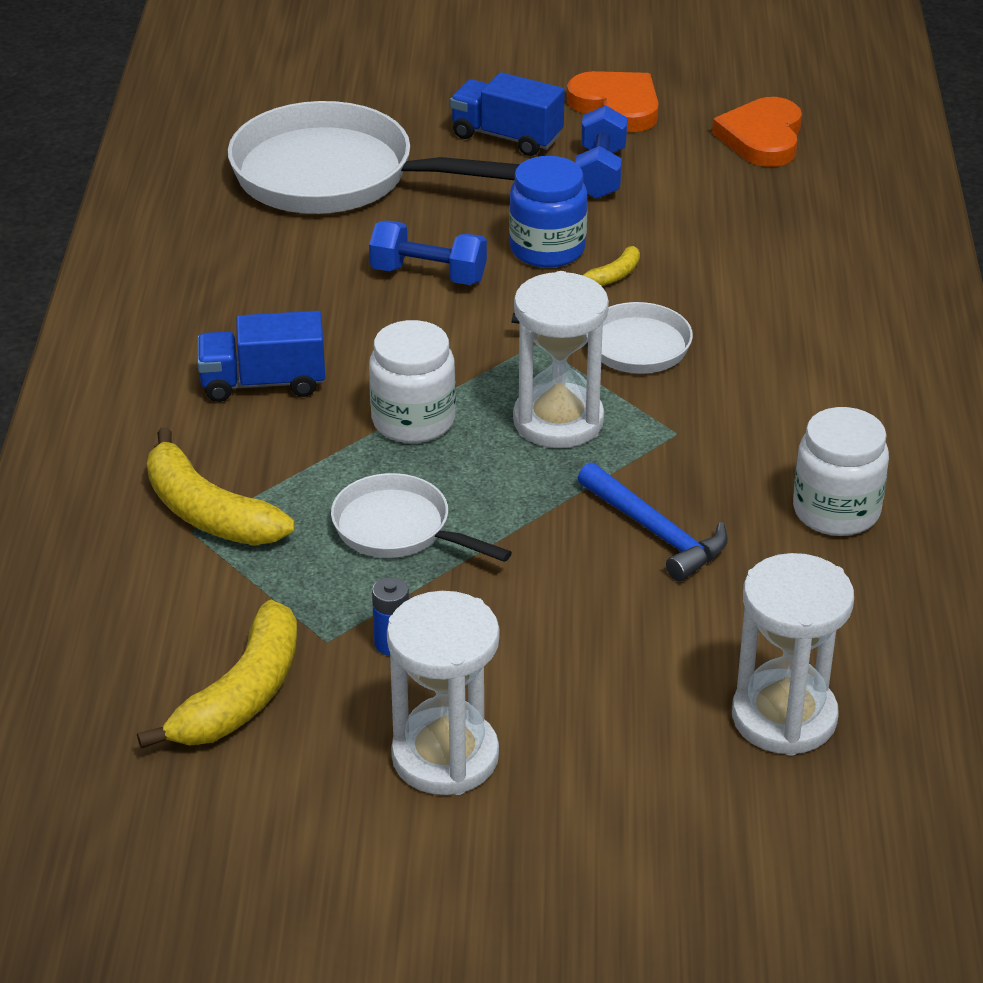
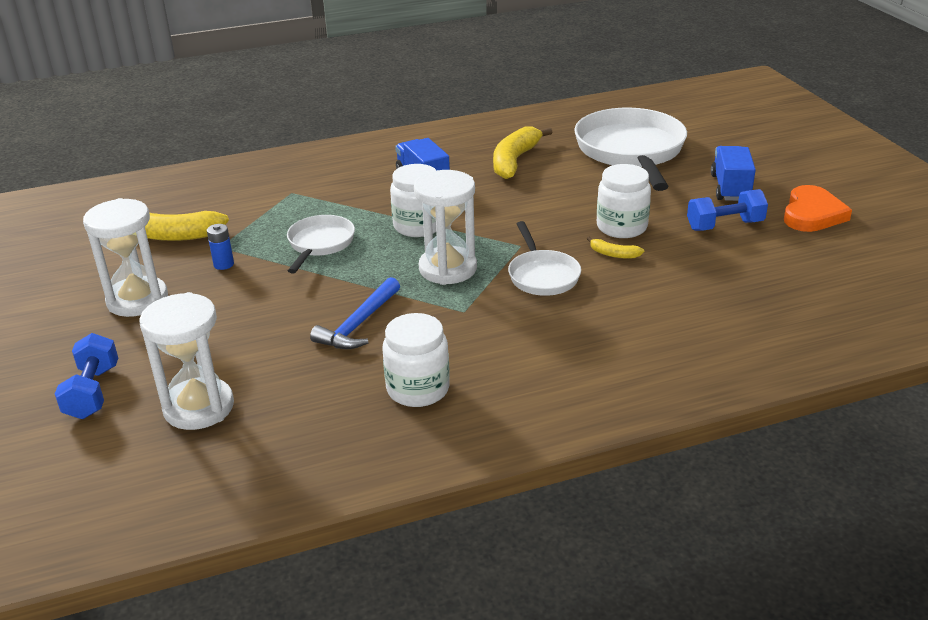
camera: 70 degrees right, 5 degrees down
yellow banana [147,427,295,545] -> yellow banana moved to [493,126,552,179]
blue dumbbell [369,220,487,285] -> blue dumbbell moved to [55,333,118,419]
blue jar [509,156,587,268] -> white jar [597,164,651,238]
orange heart [712,97,802,167] -> none

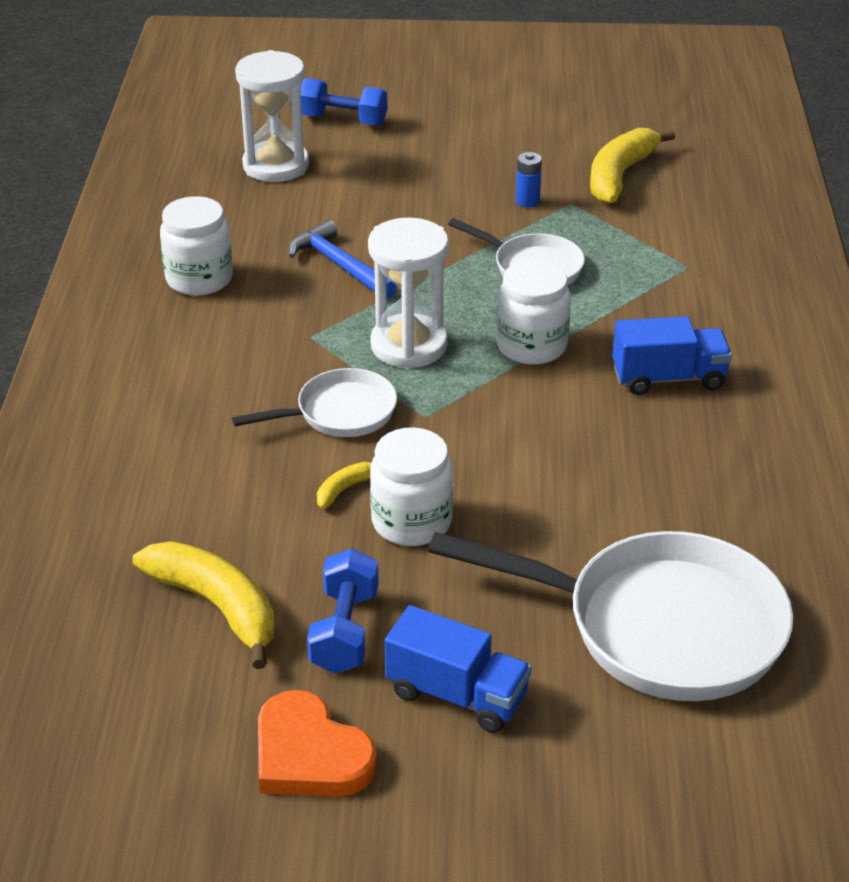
camera: 110 degrees right, 5 degrees up
white hourglass [83,198,168,317] -> none
yellow banana [493,126,552,179] -> yellow banana moved to [132,541,275,669]
white pan [508,221,581,296] -> white pan turned 150 degrees clockwise [232,368,397,437]

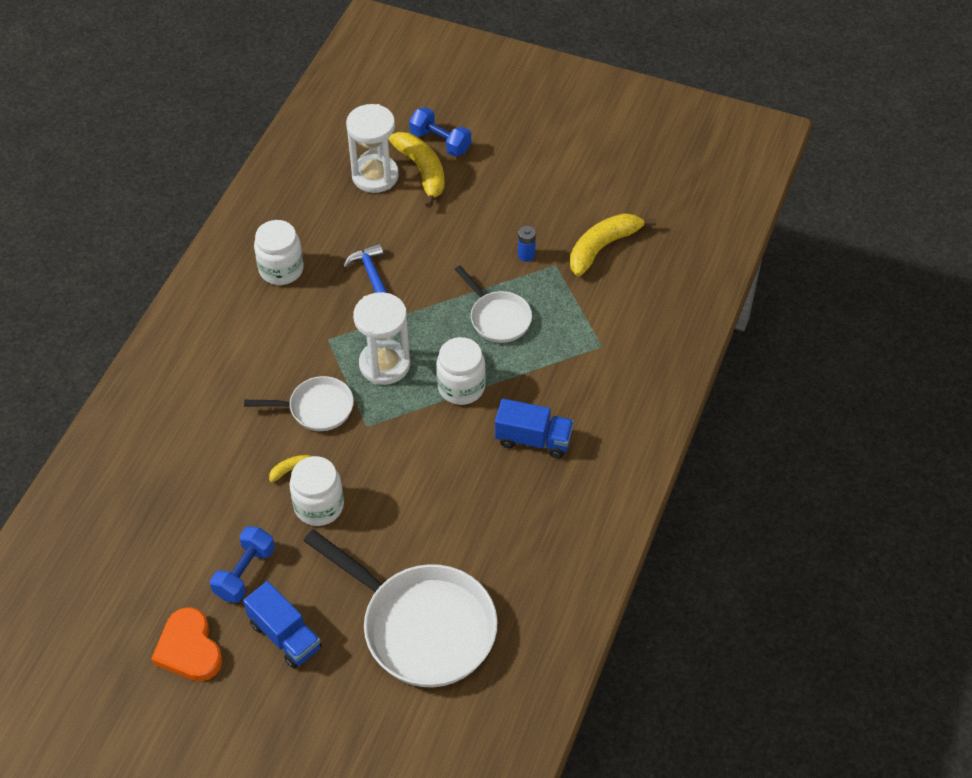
camera: 20 degrees right, 15 degrees up
yellow banana [132,541,275,669] -> yellow banana moved to [388,132,445,208]

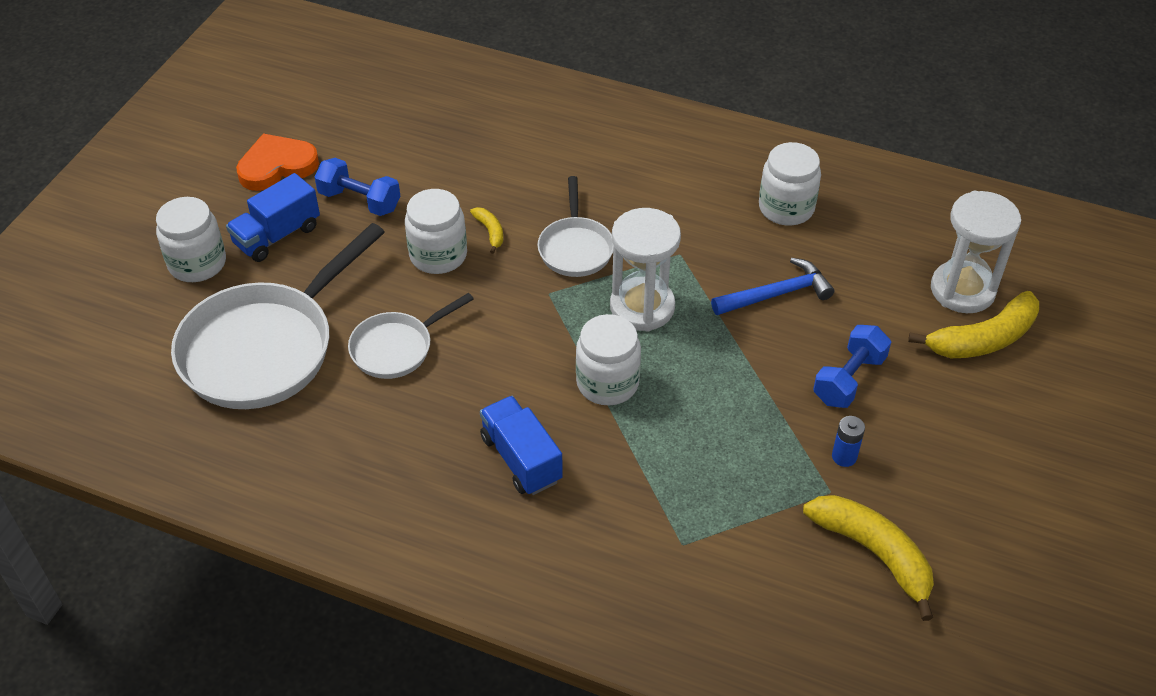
camera: 90 degrees right, 5 degrees down
blue dumbbell [409,107,471,157] -> blue dumbbell moved to [813,325,891,408]
white pan [455,266,532,343] -> white pan moved to [348,293,474,379]
blue truck [495,399,574,458] -> blue truck turned 135 degrees clockwise [480,396,563,495]
none -> white jar [156,197,226,282]

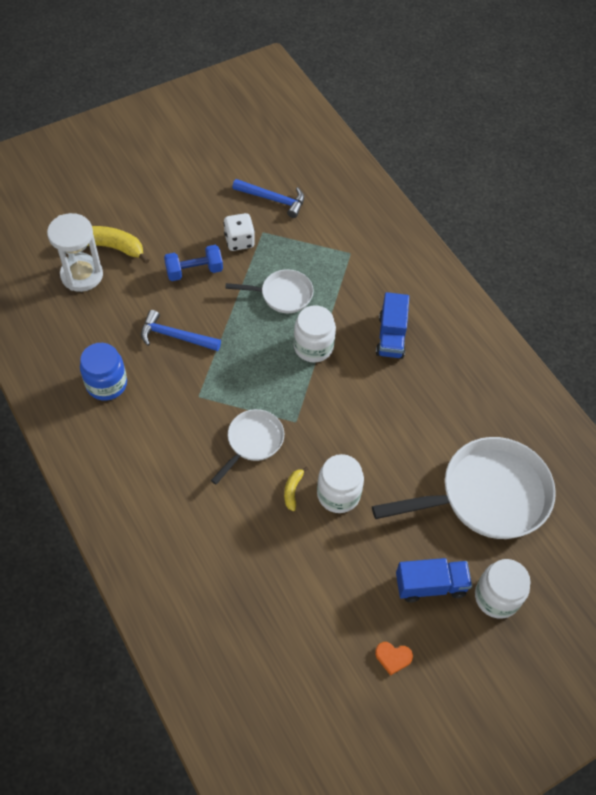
camera: 145 degrees left, 10 degrees up
orange heart [236,134,319,191] -> orange heart [375,642,413,676], size x0.53
blue dumbbell [315,158,400,216] -> none
white pan [348,293,474,379] -> white pan moved to [225,269,314,313]
white hourglass [610,208,681,332] -> none
white jar [759,142,821,225] -> blue jar [80,343,127,401]
yellow banana [803,495,934,621] -> blue hammer [232,179,304,218]
blue battery [832,416,865,467] -> white dice [223,213,255,251]

